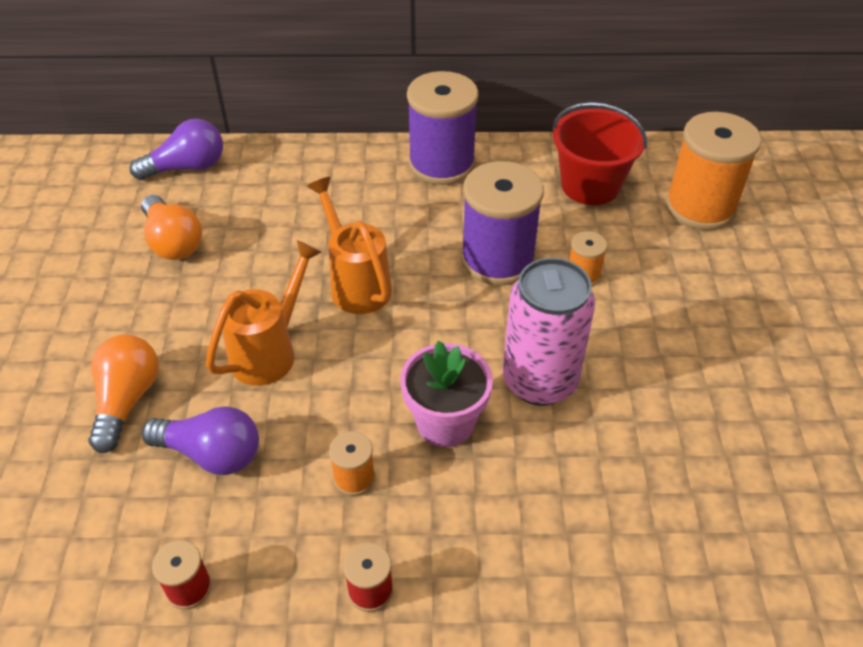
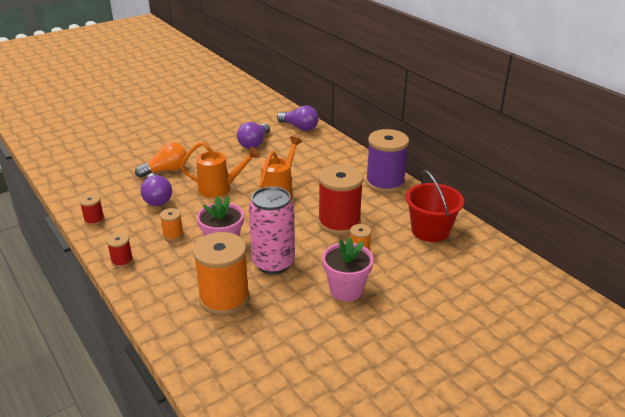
camera: 55 degrees right, 15 degrees down
orange light bulb [141,195,202,260] -> purple light bulb [237,122,270,149]
purple spool [461,161,544,286] -> red spool [318,164,363,235]
orange spool [666,112,761,230] -> orange spool moved to [193,232,250,316]
none -> pink flower pot [322,238,374,302]

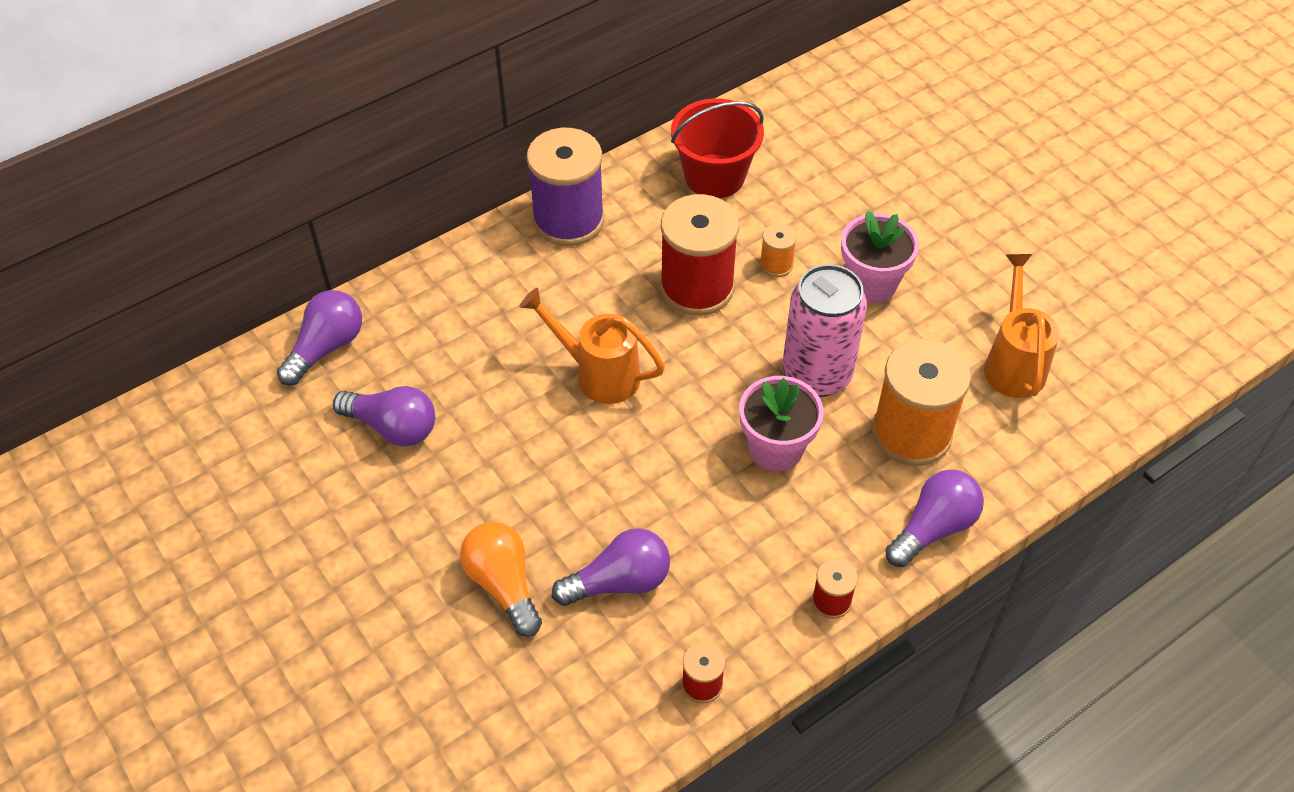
camera: 90 degrees left, 20 degrees up
orange spool [160,208,184,241] -> none
orange watering can [180,141,260,198] -> orange watering can moved to [984,254,1059,398]
none -> purple light bulb [885,469,984,567]

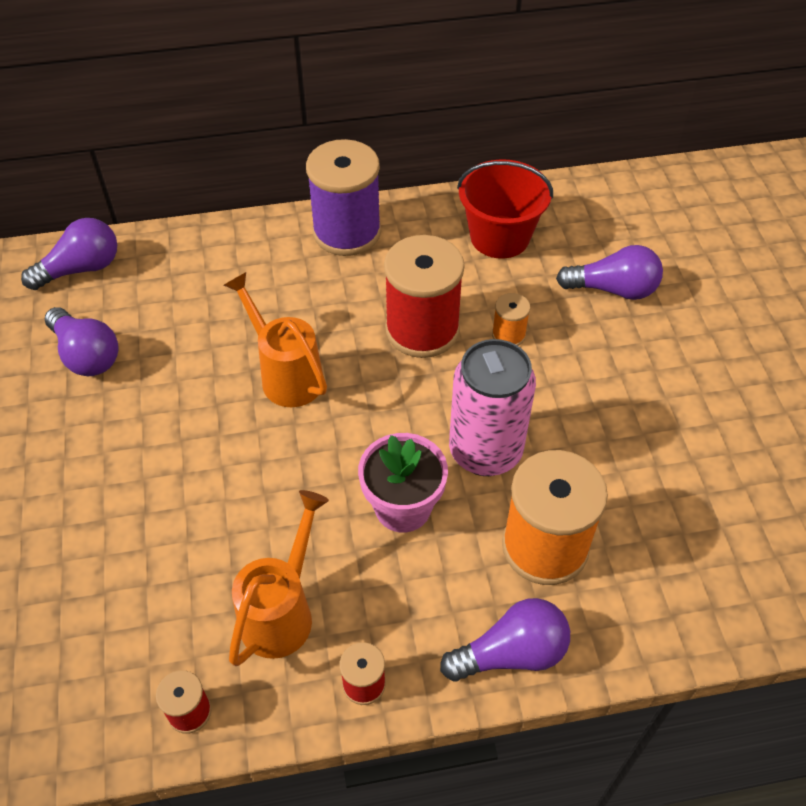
camera: 25 degrees right, 0 degrees up
orange light bulb [460,522,542,637] -> none
purple light bulb [552,528,670,606] -> purple light bulb moved to [556,245,663,300]
pink flower pot [841,210,919,303] -> none
orange watering can [984,254,1059,398] -> orange watering can moved to [229,490,329,666]

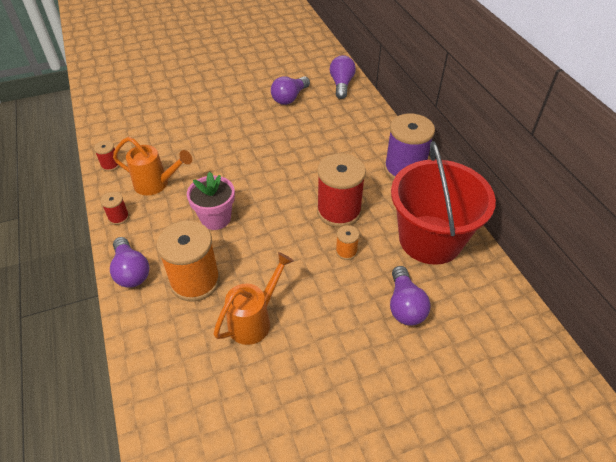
camera: 80 degrees right, 5 degrees down
purple light bulb [21,218,117,290] -> purple light bulb turned 135 degrees counterclockwise [330,55,356,99]
orange watering can [224,272,327,407] -> orange watering can moved to [214,252,294,345]
pink can [449,339,536,476] -> none
red bucket [457,159,553,259] -> red bucket [391,141,496,265], size x1.56

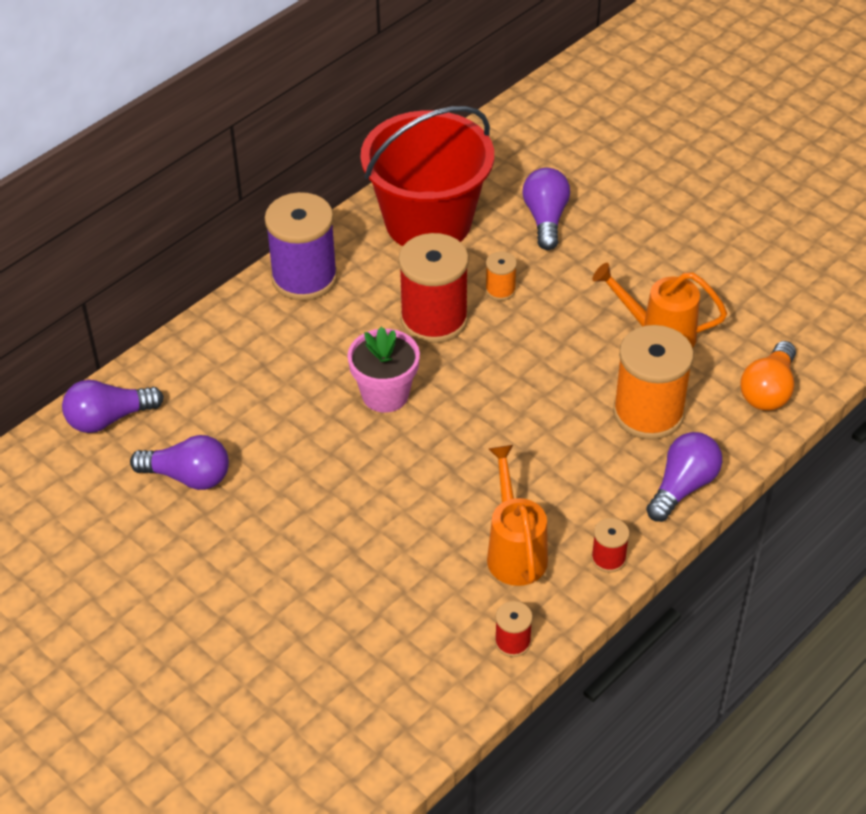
camera: 115 degrees left, 0 degrees up
pink flower pot [187,172,235,230] -> pink flower pot moved to [347,327,420,413]
purple light bulb [390,266,431,326] -> purple light bulb turned 60 degrees counterclockwise [523,168,570,250]
none -> orange light bulb [740,341,796,411]

